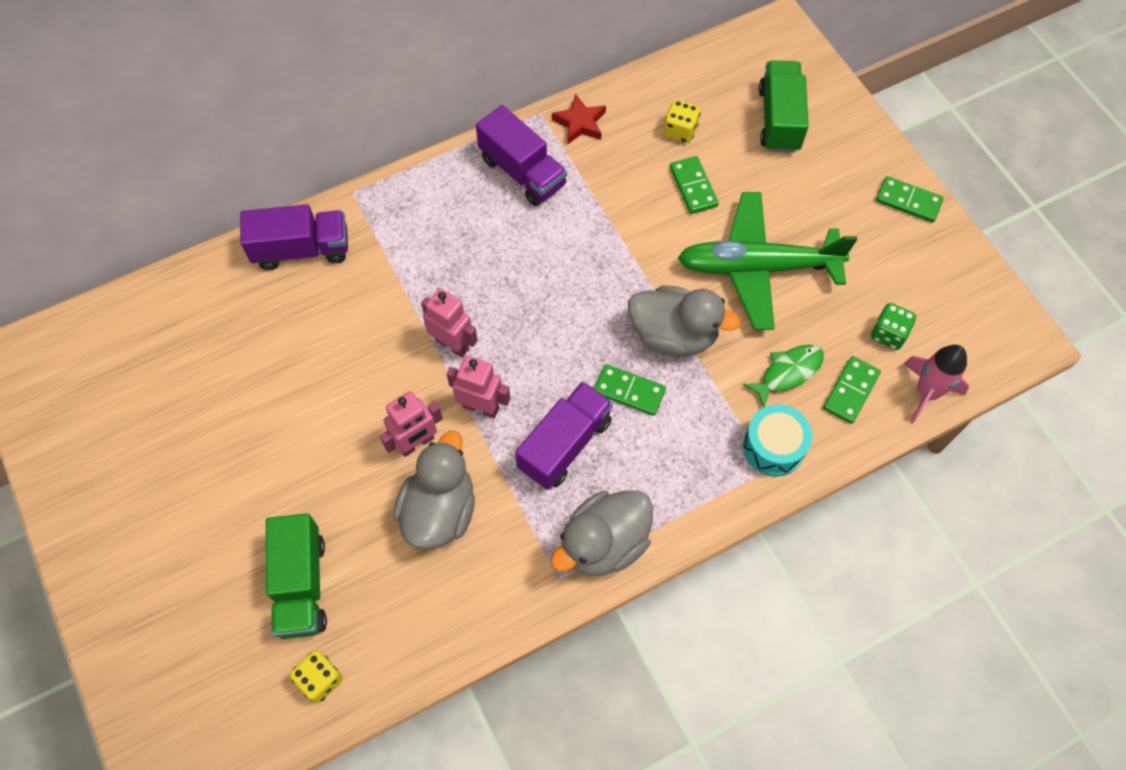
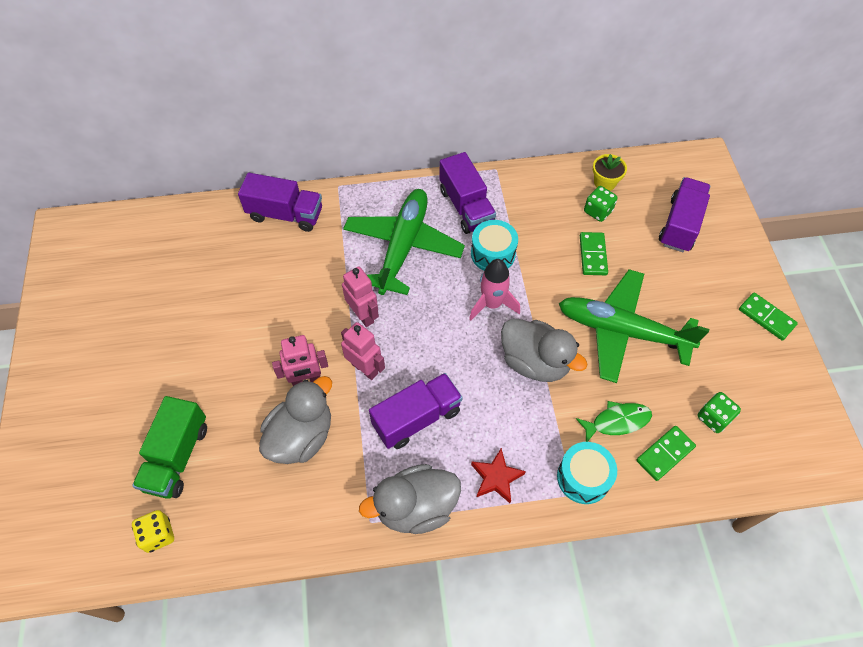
camera: 20 degrees right, 5 degrees down
red star [552,94,606,145] -> red star moved to [471,448,526,503]
green domino [594,364,666,416] -> none
yellow dice [664,100,700,143] -> green dice [584,186,618,222]
green truck [759,60,809,153] -> purple truck [659,177,710,252]
pink rocket [903,345,969,423] -> pink rocket moved to [469,259,520,321]
none -> green plane [343,189,465,295]
none -> turquoise drum [471,220,518,271]
none -> yellow flower pot [593,154,627,191]

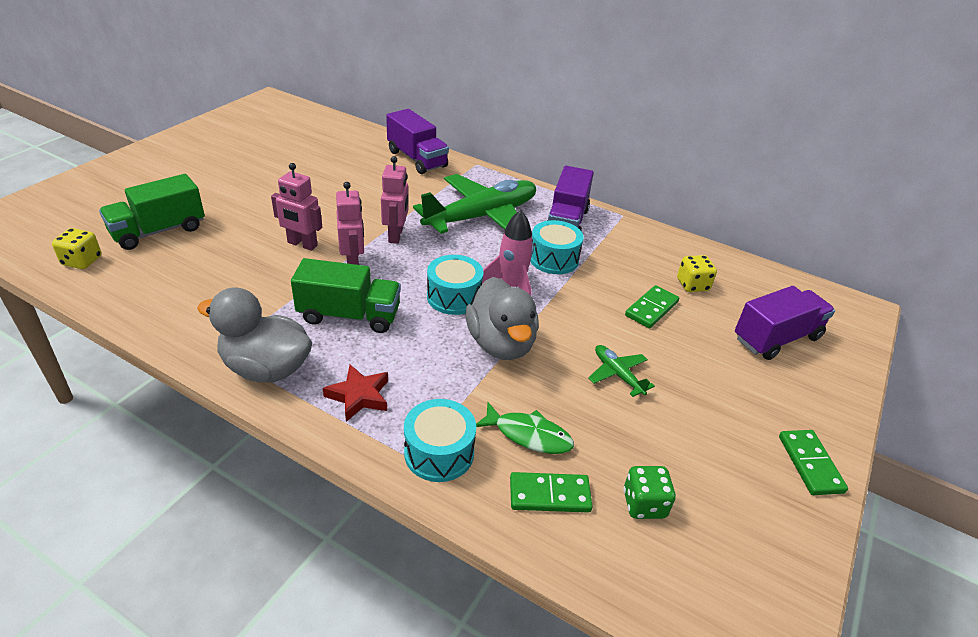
camera: 35 degrees right, 20 degrees down
grey duck [259,376,332,464] -> none
purple truck [369,373,463,449] -> green truck [291,258,401,333]
green plane [559,269,709,383] -> green plane [588,345,655,397], size x0.43
green dice [584,186,618,222] -> yellow dice [677,255,717,292]
yellow flower pot [593,154,627,191] -> none
none -> turquoise drum [427,255,483,315]

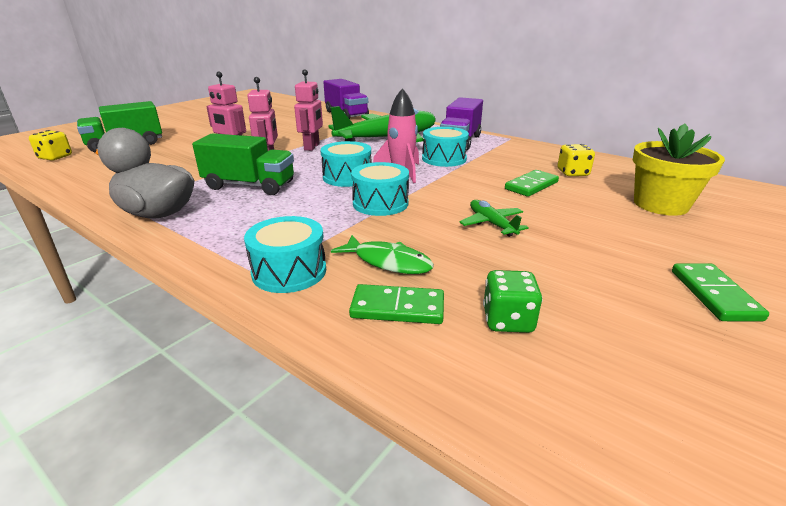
camera: 10 degrees right, 10 degrees down
red star [323,365,388,422] -> none
grey duck [466,277,539,360] -> turquoise drum [351,162,409,216]
purple truck [735,286,835,360] -> yellow flower pot [633,124,725,216]

